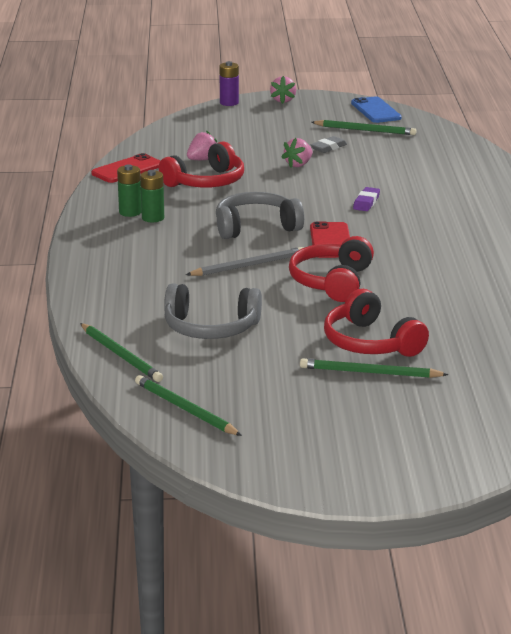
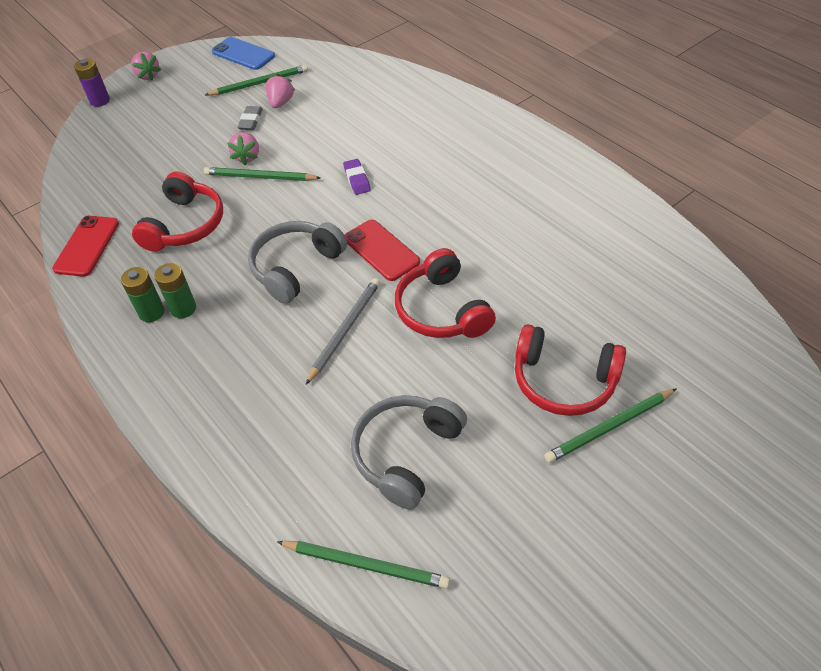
camera: 35 degrees left, 25 degrees up
green pencil [135,375,242,436] -> green pencil moved to [204,167,320,181]
grey headphones [164,283,262,339] -> grey headphones turned 150 degrees clockwise [351,395,467,510]
pink strawberry [187,130,217,160] -> pink strawberry moved to [266,74,295,108]

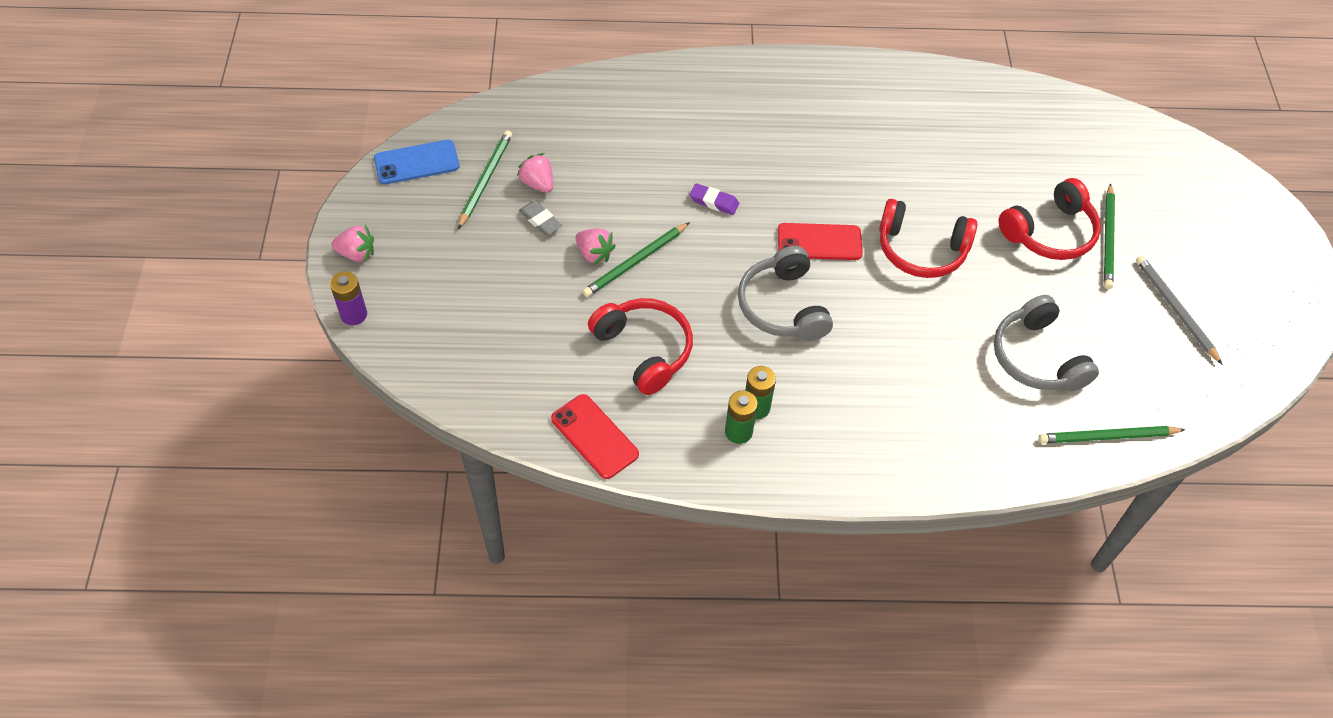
camera: 55 degrees left, 5 degrees up
green pencil [277,541,450,589] -> green pencil turned 150 degrees counterclockwise [1038,426,1186,444]
grey pencil [306,278,380,384] -> grey pencil moved to [1136,255,1223,365]

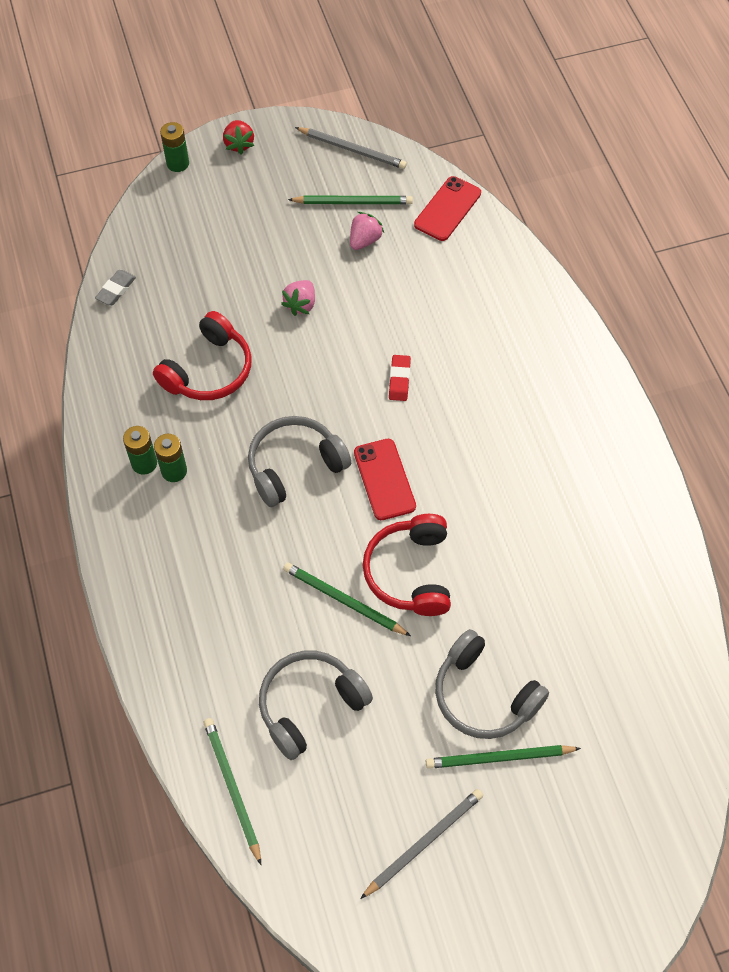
camera: 75 degrees right, 5 degrees up
purple battery [330,272,367,325] -> green battery [160,122,189,172]
pink strawberry [331,225,374,262] -> red strawberry [223,120,254,154]
blue phone [374,140,460,185] -> grey pencil [295,127,407,169]
grey eraser [519,200,562,235] -> grey eraser moved to [95,270,136,305]
red phone [551,394,639,479] -> red phone moved to [414,176,481,241]
green pencil [582,222,690,297] -> green pencil moved to [283,562,411,636]
purple eraser [690,183,739,215] -> red eraser [389,355,411,401]
red headphones [999,178,1101,260] -> grey headphones [435,629,549,739]

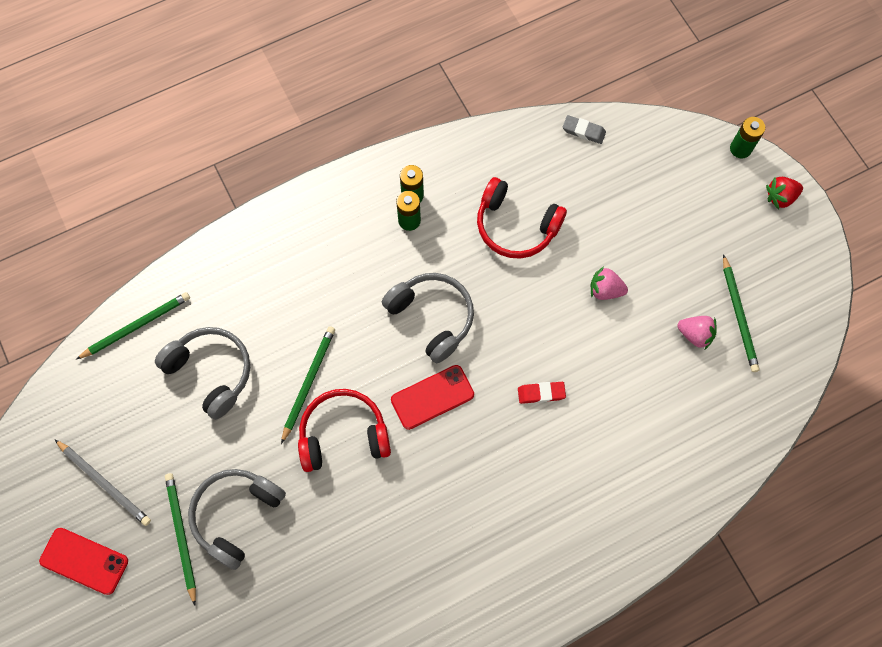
camera: 80 degrees right, 10 degrees up
grey pencil [295,127,407,169] -> none
red phone [414,176,481,241] -> red phone moved to [39,528,128,595]

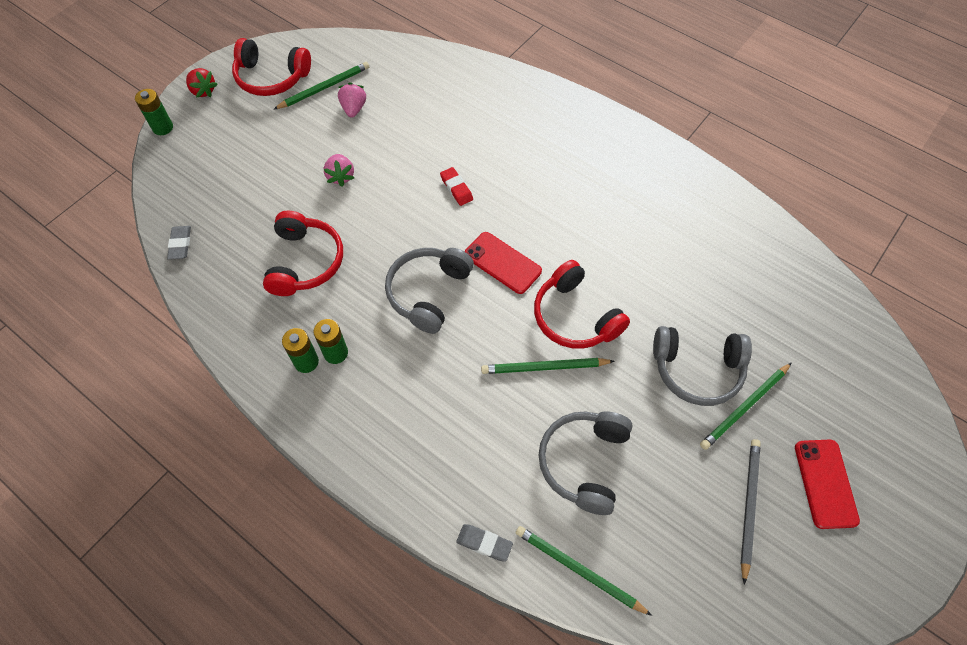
camera: 115 degrees left, 10 degrees down
none -> red headphones [232,38,311,96]
none -> grey eraser [456,524,513,562]

